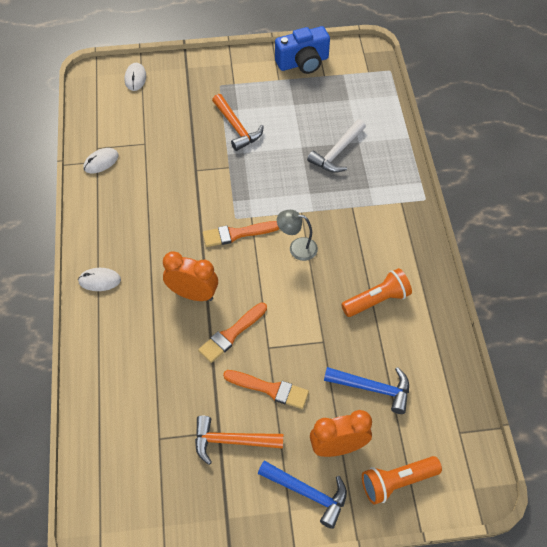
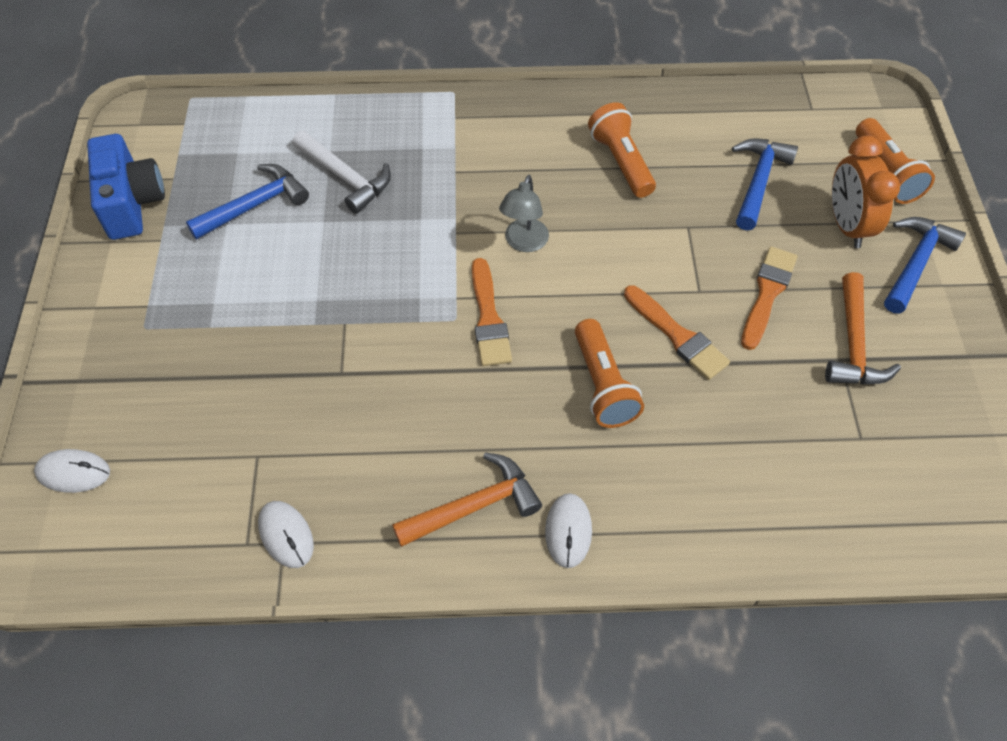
camera: 85 degrees left, 0 degrees up
orange clock [163,251,218,301] -> orange flashlight [575,319,644,428]
orange hammer [212,94,264,151] -> orange hammer moved to [392,452,542,547]
none -> blue hammer [186,164,309,240]

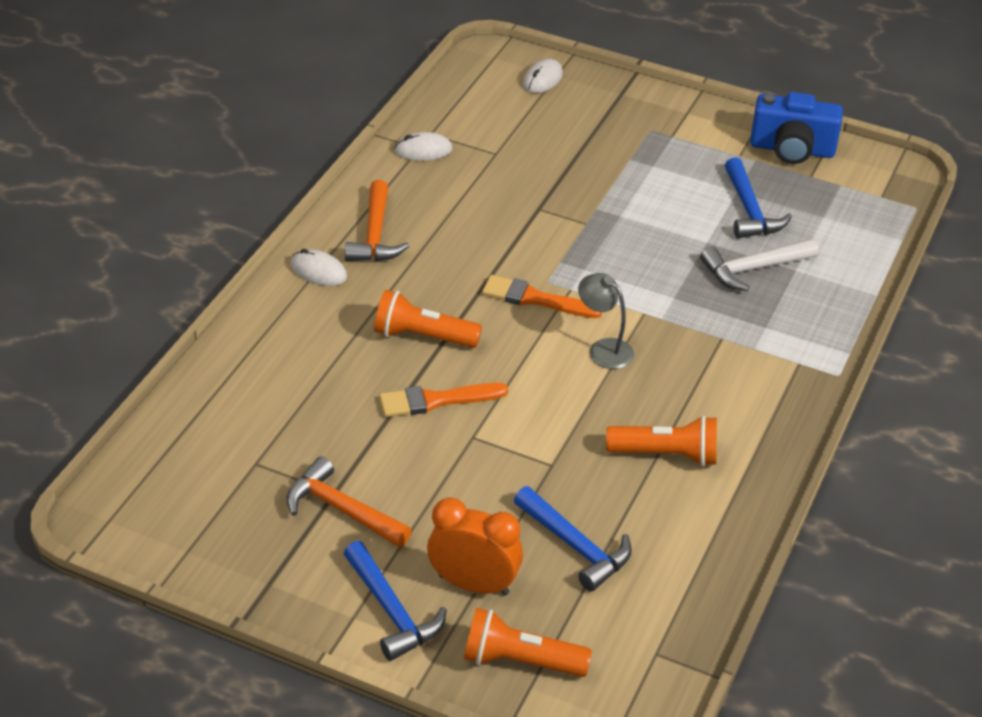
camera: 115 degrees right, 15 degrees down
orange brush [741,247,797,350] -> none

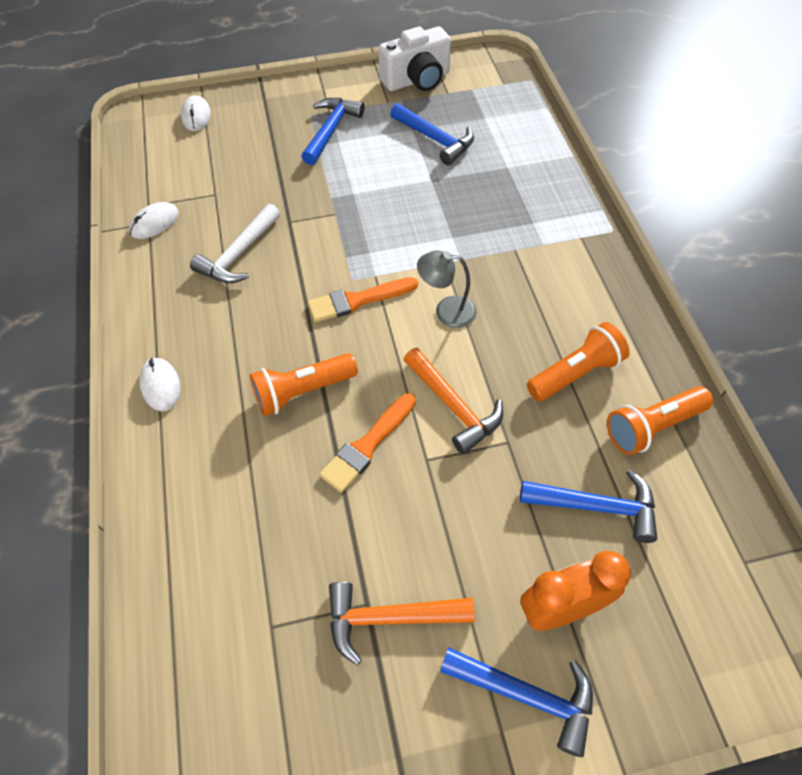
camera: 35 degrees left, 15 degrees up
white mouse [291,249,347,286] -> white mouse turned 75 degrees clockwise [139,358,180,411]
orange hammer [345,180,409,262] -> orange hammer moved to [404,348,503,454]
orange flashlight [464,608,592,677] -> orange flashlight moved to [607,386,713,455]
white hammer [700,239,818,291] -> white hammer moved to [190,204,280,283]
blue camera [750,92,843,164] -> white camera [378,27,451,91]
none -> blue hammer [301,98,365,165]

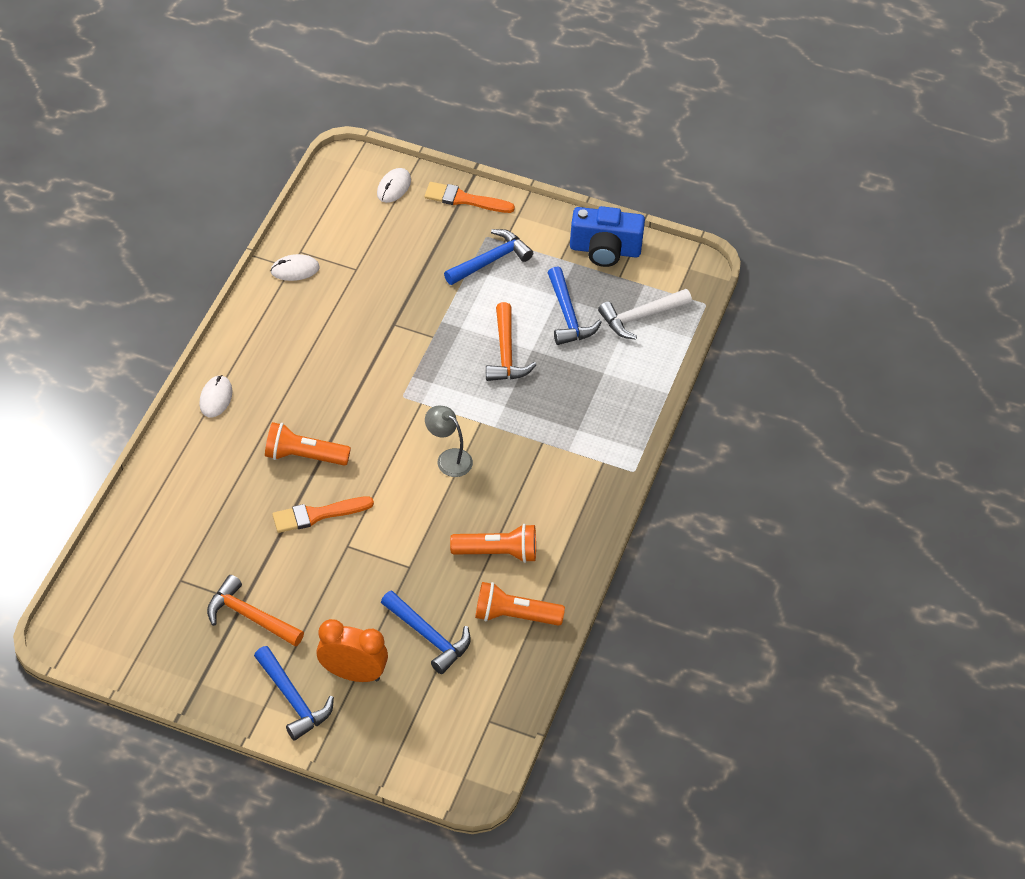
camera: 30 degrees right, 5 degrees down
white hammer [190,204,280,283] -> white hammer moved to [598,289,692,340]
orange brush [308,277,418,322] -> orange brush moved to [425,182,515,213]
white camera [378,27,451,91] -> blue camera [570,206,645,267]
orange hammer [404,348,503,454] -> orange hammer moved to [486,302,536,381]

